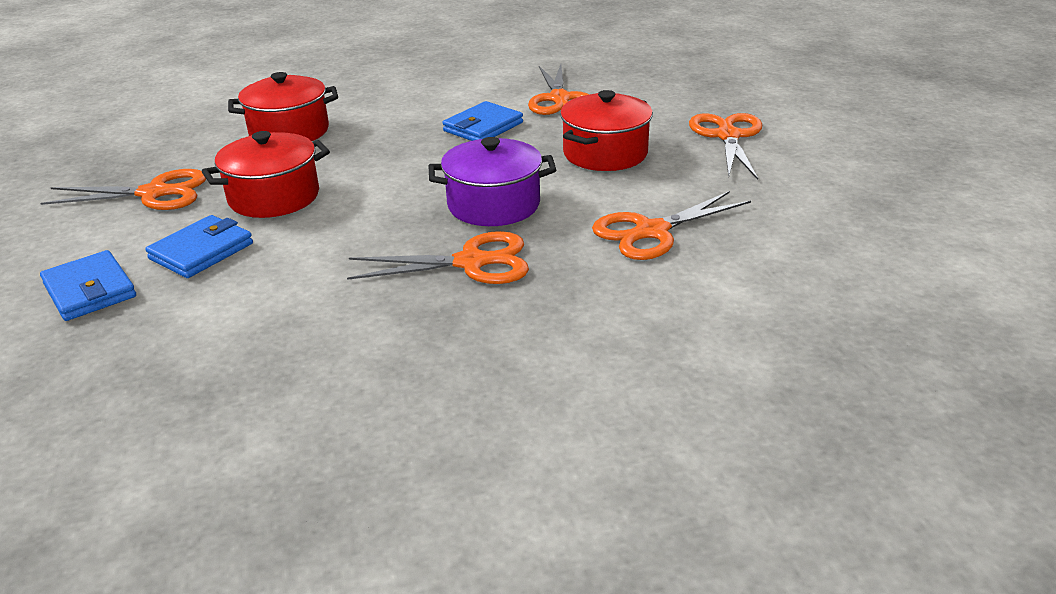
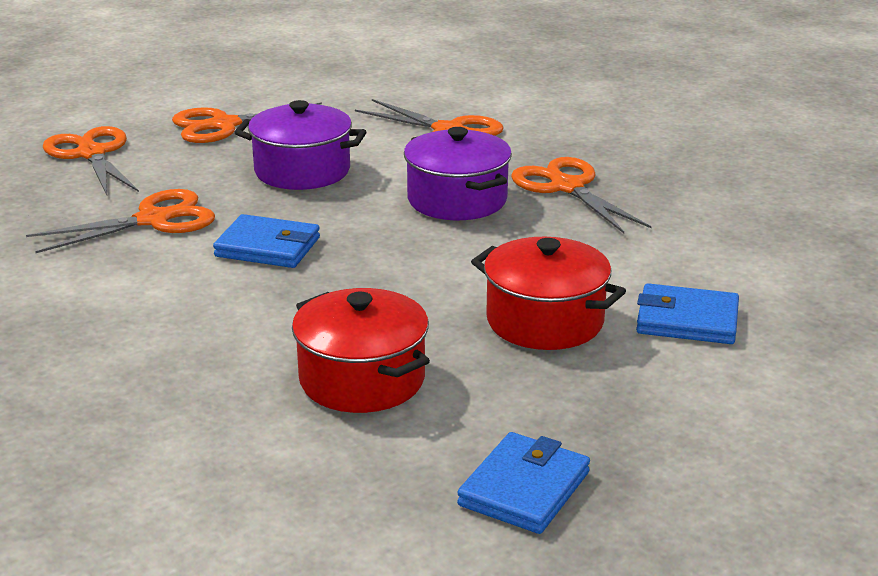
camera: 115 degrees left, 5 degrees down
orange scissors [40,169,206,210] -> orange scissors moved to [43,126,139,195]
blue wallet [40,250,136,321] -> blue wallet moved to [457,432,590,534]
red pot [560,90,653,171] -> purple pot [234,100,367,190]

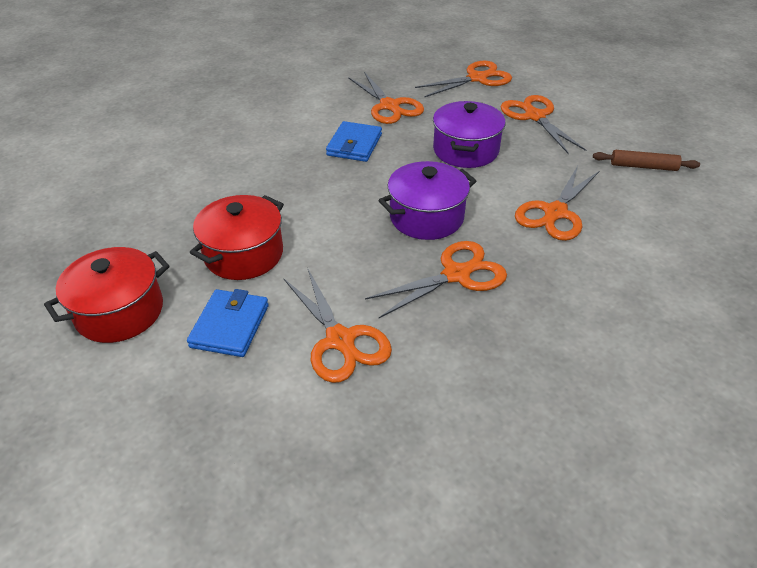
camera: 90 degrees right, 15 degrees up
red pot [292,288,430,413] -> red pot moved to [44,247,170,343]
blue wallet [457,432,590,534] -> none
none -> orange scissors [284,269,392,383]
none -> brown rolling pin [593,150,700,171]

